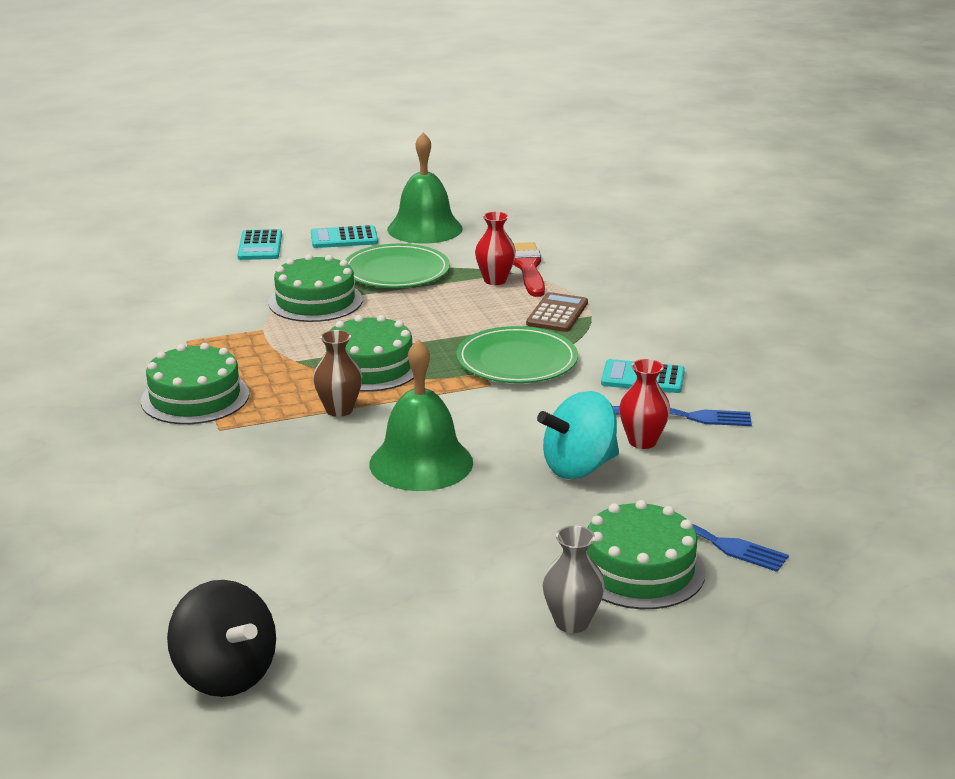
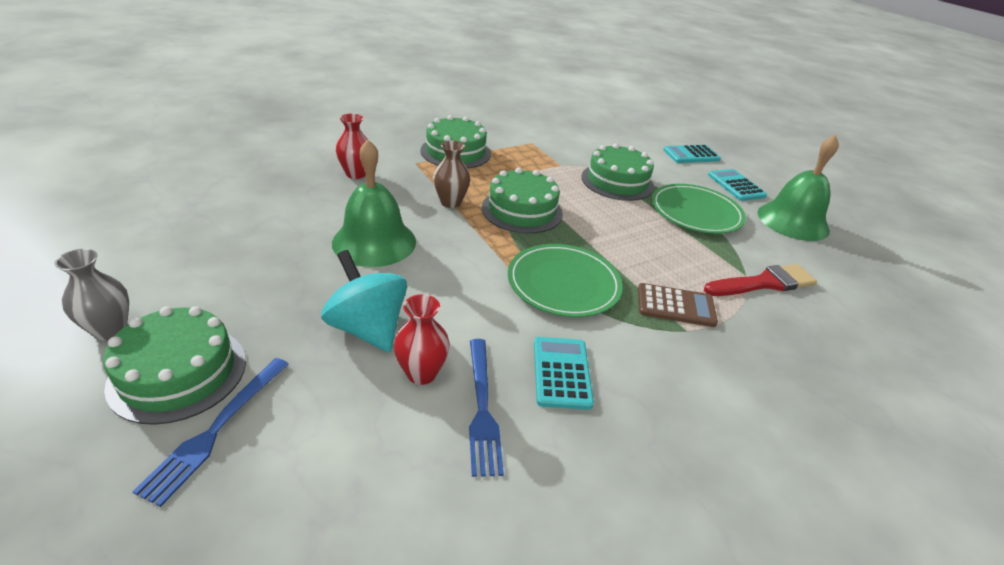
camera: 75 degrees right, 10 degrees up
black spinning top [167,580,276,697] -> none
red vase [475,212,516,285] -> red vase moved to [336,114,368,179]

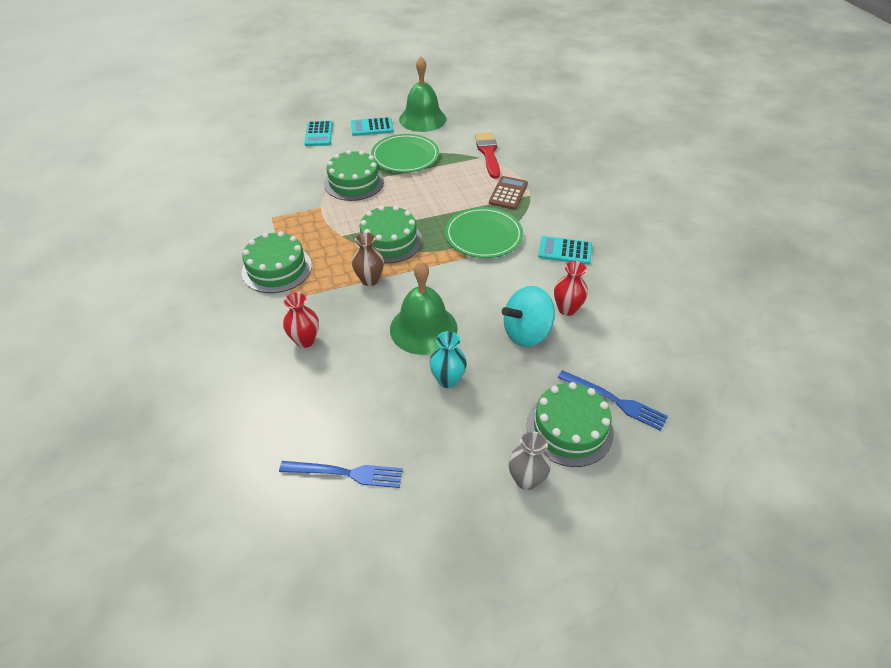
camera: 75 degrees left, 10 degrees up
blue fork [469,339,504,477] -> blue fork moved to [279,461,403,488]
none -> turquoise vase [429,331,467,388]

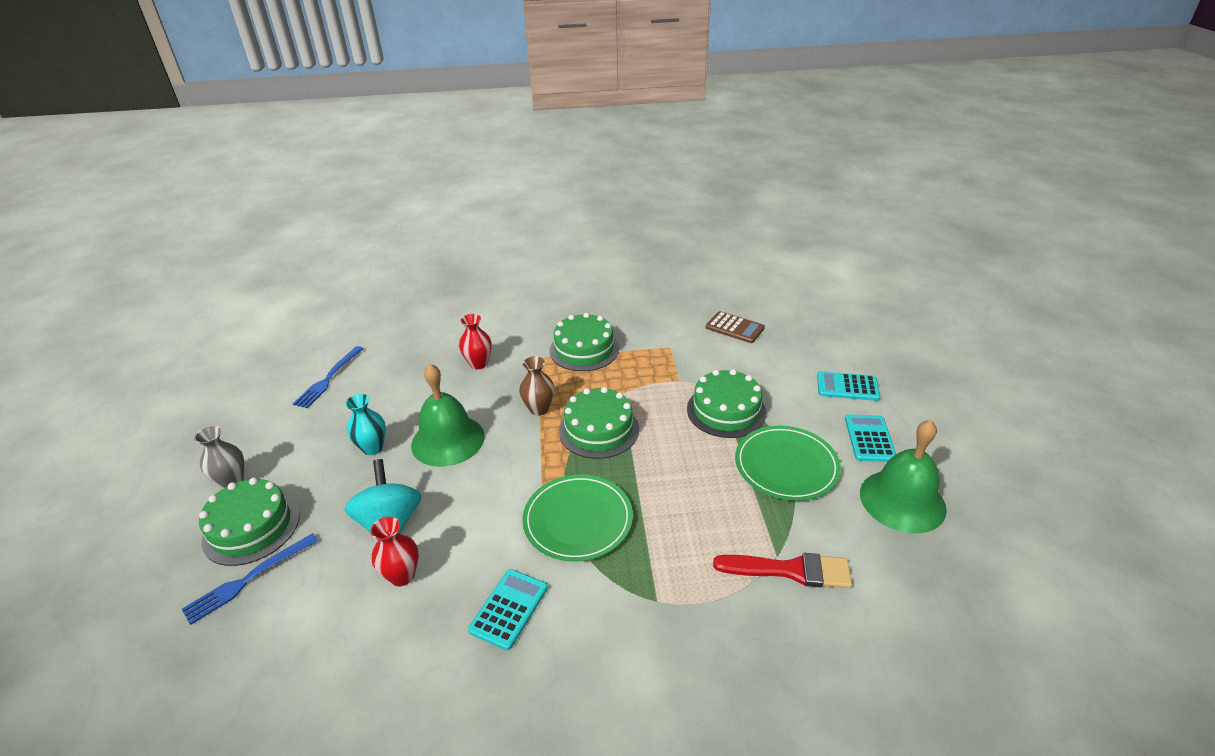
camera: 105 degrees right, 10 degrees down
brown calculator [489,176,528,210] -> brown calculator moved to [706,311,765,343]

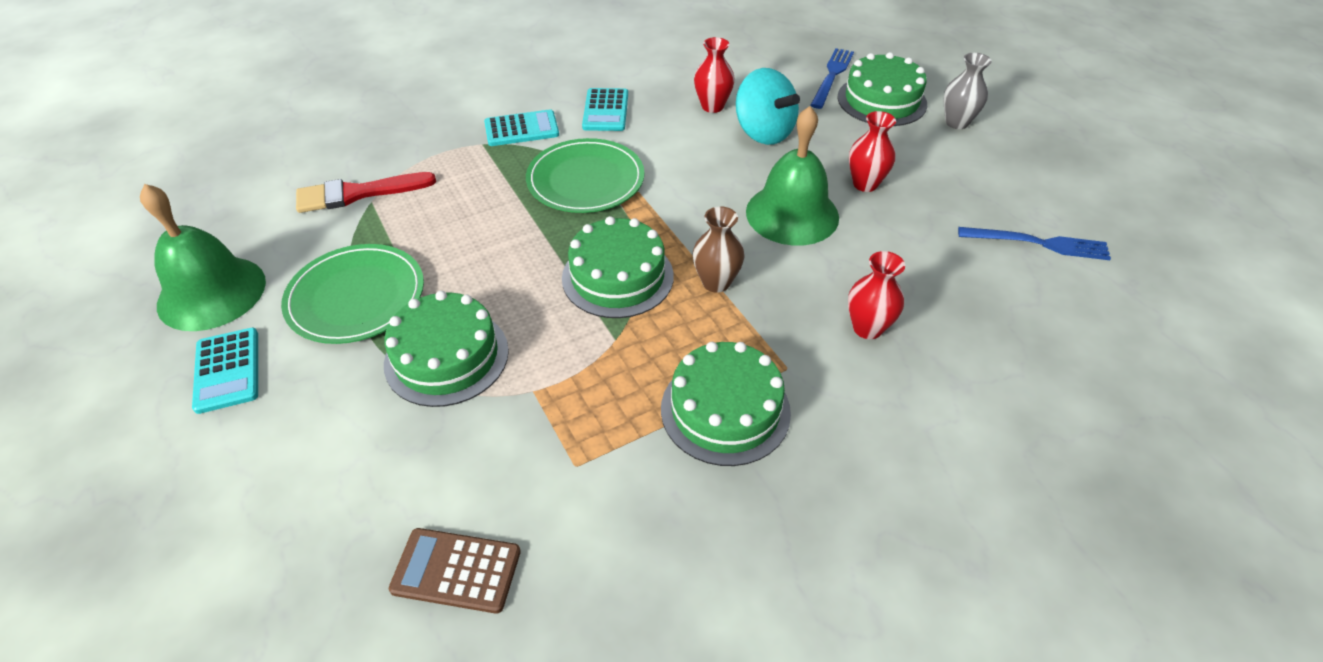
camera: 155 degrees right, 10 degrees up
blue fork [293,346,364,408] -> blue fork turned 105 degrees clockwise [958,227,1111,260]
turquoise vase [345,394,386,455] -> red vase [849,111,896,192]
turquoise calculator [817,371,880,401] -> turquoise calculator moved to [484,109,559,146]

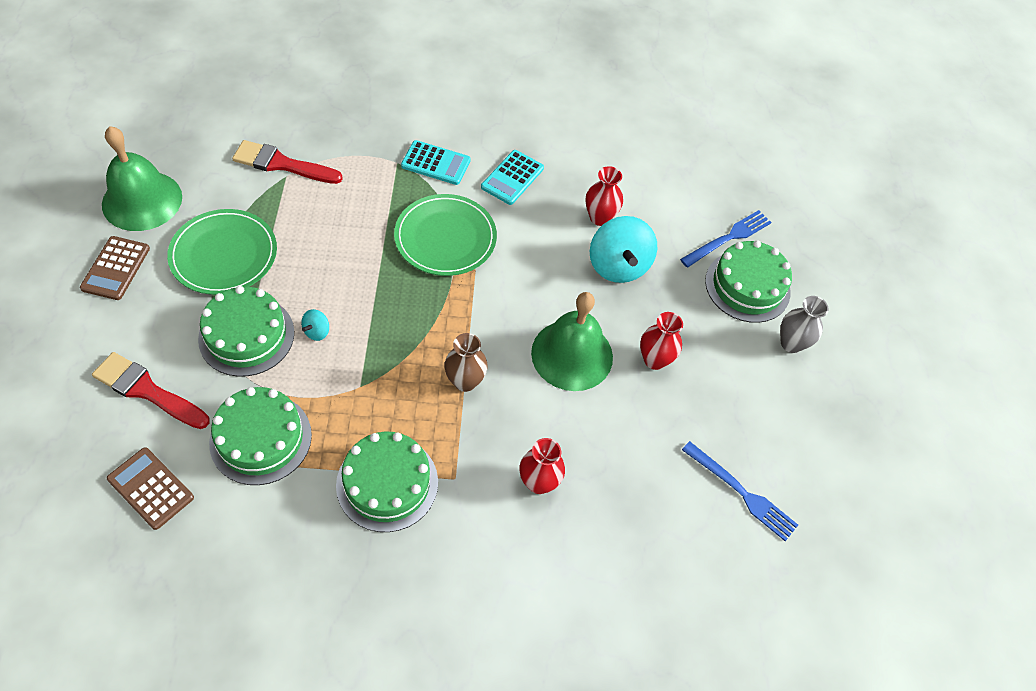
camera: 25 degrees right, 10 degrees up
turquoise calculator [192,328,258,414] -> brown calculator [80,236,150,300]
green cake [562,216,674,318] -> green cake moved to [209,387,312,485]
none -> red brush [92,352,210,429]
none -> turquoise spinning top [301,309,329,341]

